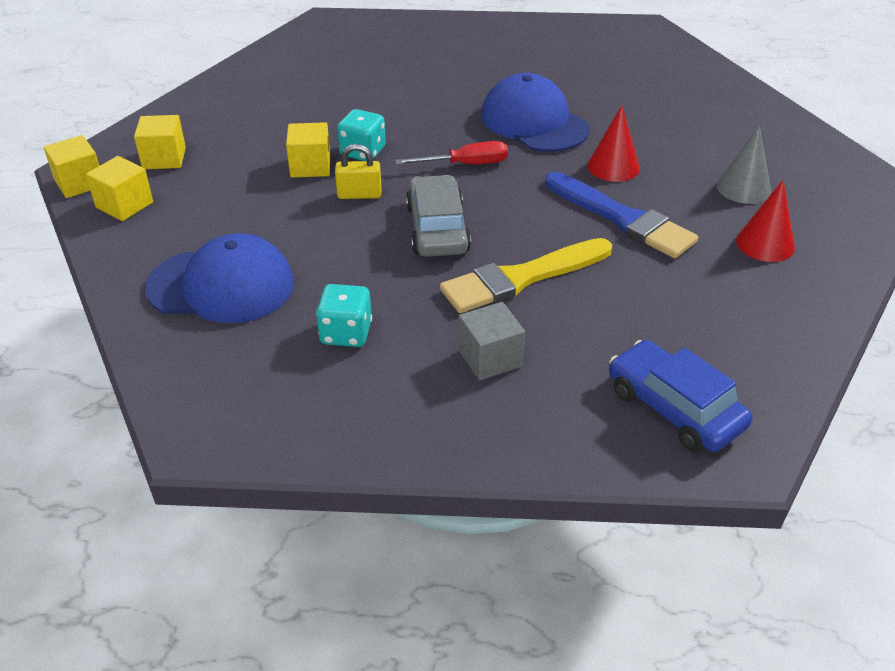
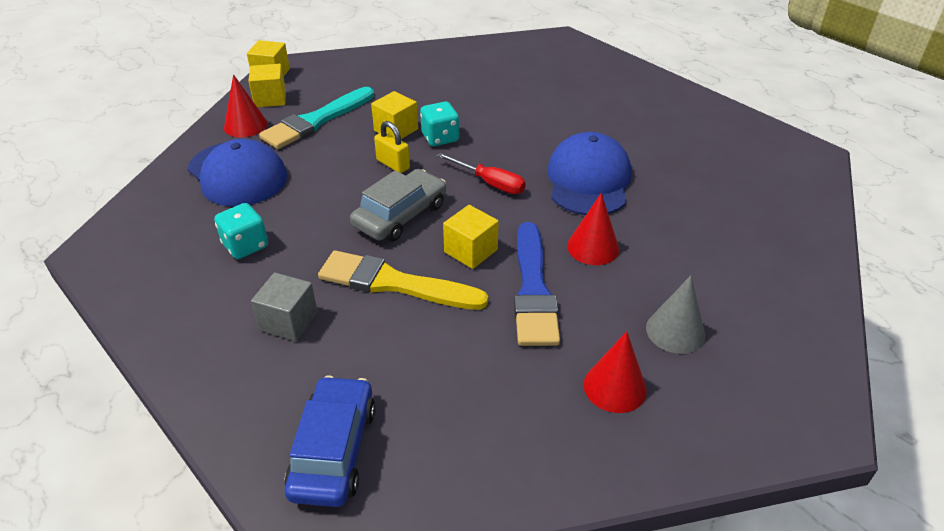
camera: 45 degrees right, 0 degrees up
yellow cube [134,115,186,169] -> yellow cube moved to [443,205,499,269]
none -> red cone [224,74,267,137]
none -> turquoise brush [259,87,374,149]

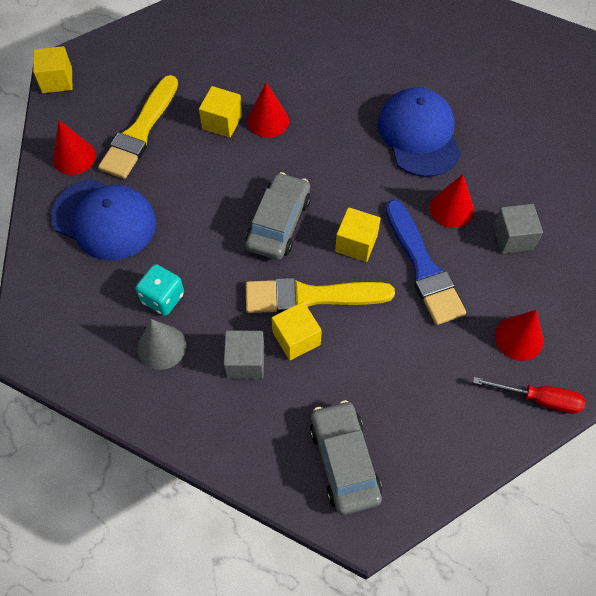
camera: 20 degrees left, 20 degrees up
yellow cube [248,64,286,107] -> yellow cube moved to [272,302,322,360]
turquoise brush [259,87,374,149] -> yellow brush [98,75,178,179]
blue car [284,375,376,507] -> grey car [310,400,382,515]
yellow padlock [374,121,410,173] -> none
turquoise dice [420,102,459,146] -> red cone [247,82,289,138]
red screwdriver [437,153,526,194] -> red screwdriver moved to [473,377,585,414]
grey cone [646,276,705,354] -> grey cone moved to [138,319,186,370]
none -> grey cube [493,204,543,254]

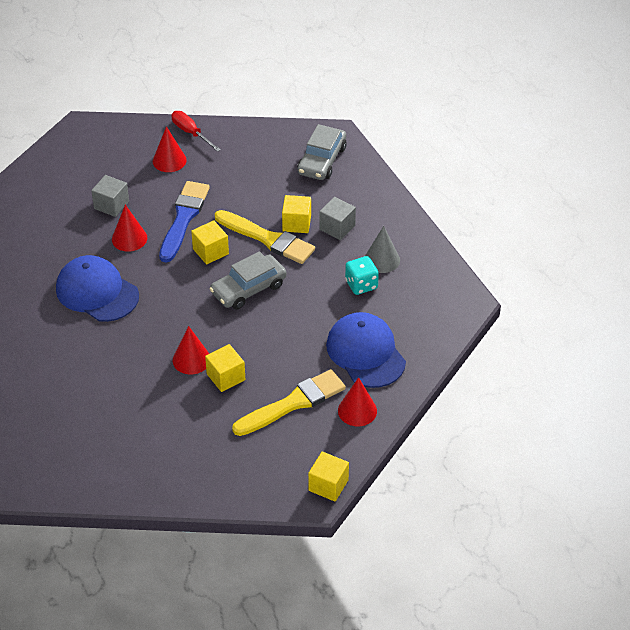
camera: 145 degrees left, 15 degrees down
blue cap [378,87,461,177] -> blue cap turned 105 degrees clockwise [56,255,139,322]

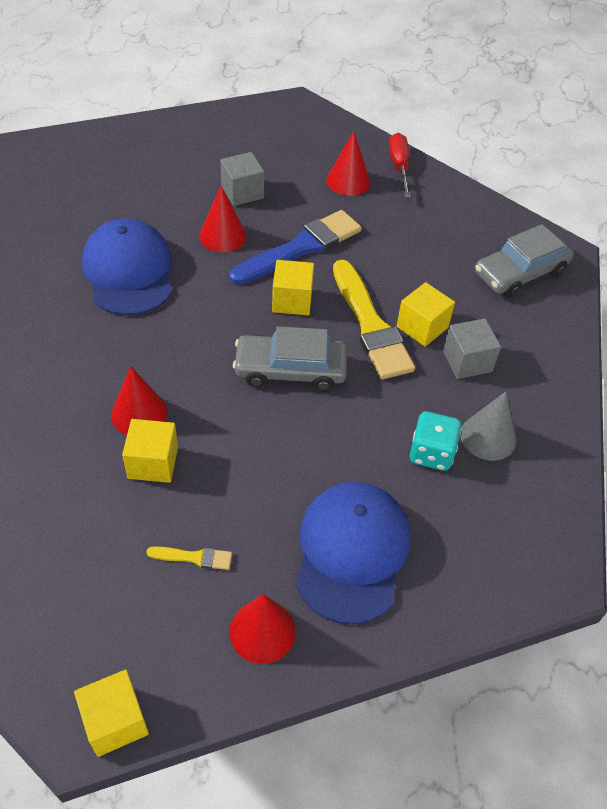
camera: 35 degrees right, 5 degrees up
yellow brush [232,369,346,436] -> yellow brush [146,546,232,570], size x0.43

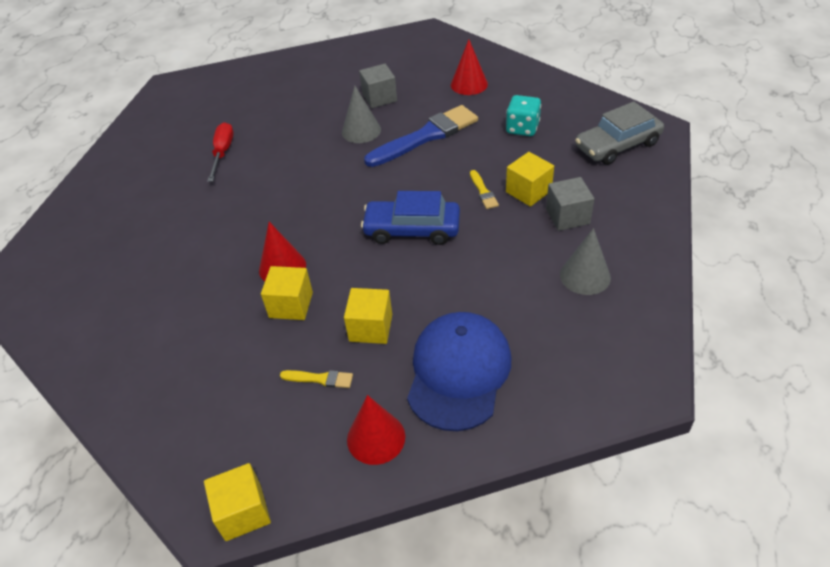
camera: 10 degrees right, 5 degrees down
blue cap [82,218,172,316] -> none
red cone [199,186,247,252] -> grey cone [342,86,381,143]
grey car [233,326,347,391] -> blue car [361,191,460,245]
yellow cube [272,260,314,315] -> yellow cube moved to [344,288,392,344]
yellow brush [333,260,415,379] -> yellow brush [470,170,499,209], size x0.43
red screwdriver [389,133,411,197] -> red screwdriver moved to [207,122,234,182]
turquoise dice [410,411,462,471] -> turquoise dice moved to [506,95,541,136]

